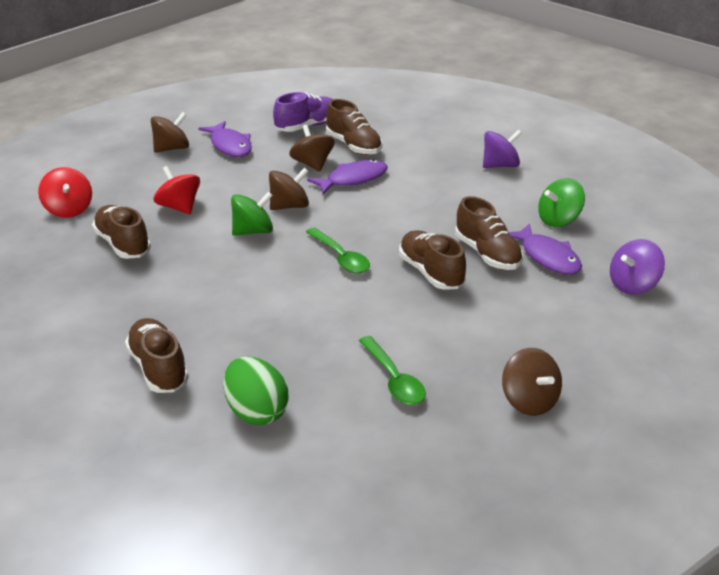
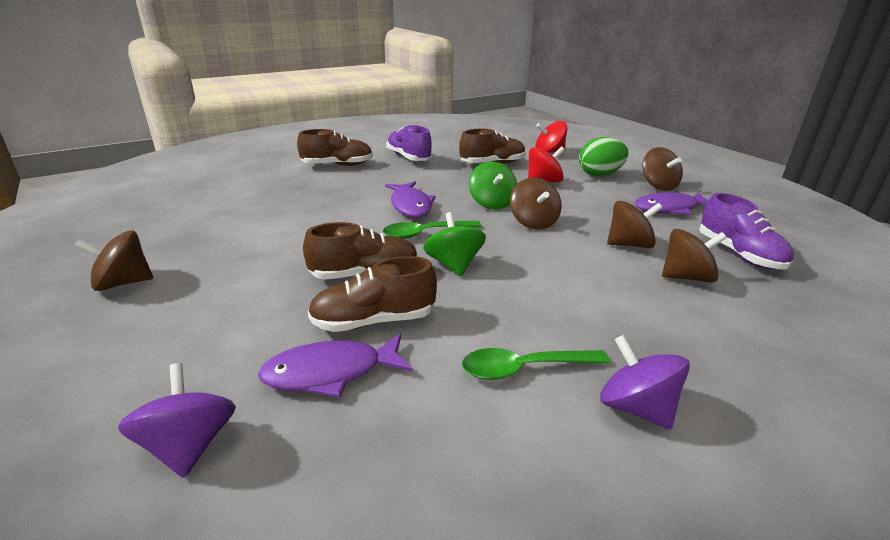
camera: 105 degrees right, 5 degrees down
green egg [223,356,288,425] -> green egg moved to [579,137,628,176]
purple fish [307,159,388,195] -> purple fish moved to [385,181,436,217]
brown shoe [326,99,382,155] -> brown spinning top [662,229,727,283]
green spoon [359,336,426,405] -> green spoon moved to [462,348,610,380]
purple spinning top [483,130,522,168] -> purple spinning top turned 150 degrees clockwise [600,335,690,429]
green spinning top [538,178,585,227] -> green spinning top moved to [423,212,486,276]
none -> purple shoe [386,125,432,161]

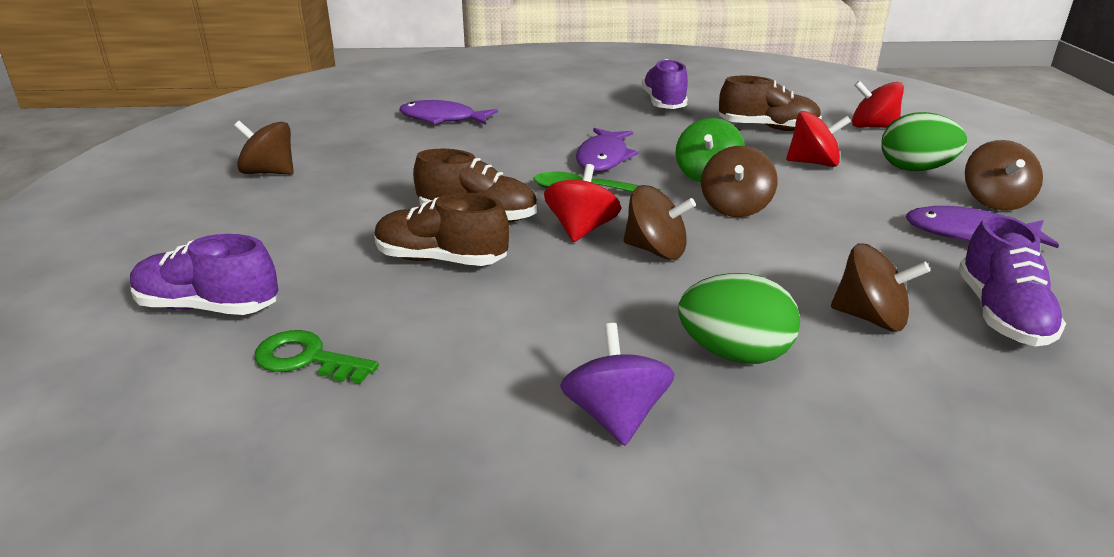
camera: 30 degrees right, 0 degrees up
purple spinning top [118,363,236,478] -> purple shoe [130,234,278,315]
purple fish [258,334,413,398] -> purple fish moved to [399,100,498,125]
brown shoe [297,129,373,166] -> none
green spinning top [423,212,486,276] -> red spinning top [544,164,621,242]
green spoon [462,348,610,380] -> none
brown spinning top [607,201,663,248] -> brown spinning top moved to [624,185,696,260]
none -> green key [254,330,379,384]
none -> green egg [678,273,800,364]

